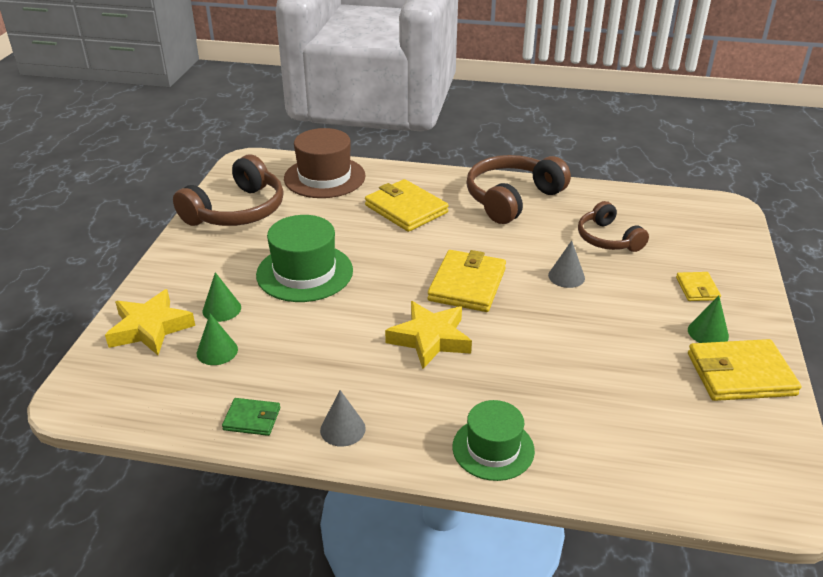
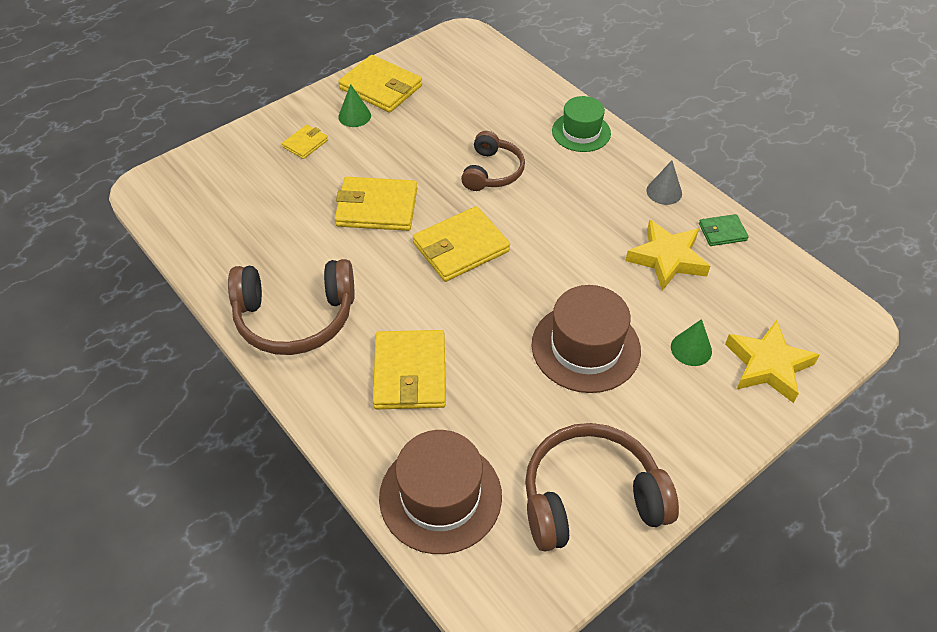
camera: 140 degrees left, 15 degrees up
green cone [197,314,238,365] -> none
green wallet [222,398,280,436] -> green wallet turned 60 degrees counterclockwise [699,214,749,246]
green hat [256,215,353,302] -> brown hat [532,285,641,393]
yellow star [385,301,472,369] -> yellow star moved to [625,219,710,291]
grey cone [548,241,585,288] -> yellow wallet [335,177,417,231]
brown headphones [578,201,649,252] -> brown headphones moved to [461,131,525,191]

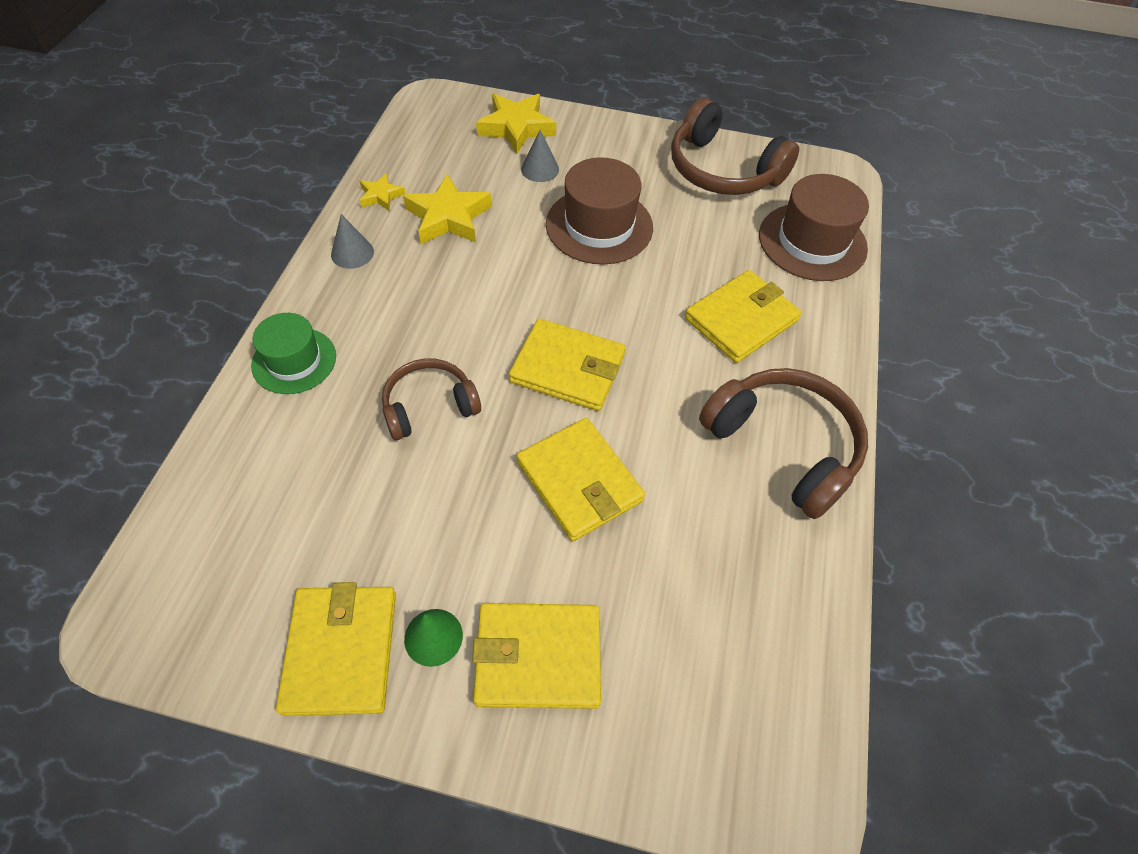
camera: 130 degrees left, 5 degrees up
yellow wallet [282,125,328,159] -> yellow wallet [472,603,601,709], size x1.91
green cone [671,319,712,366] -> grey cone [521,130,559,182]
green wallet [699,214,749,246] -> yellow star [360,173,406,211]

